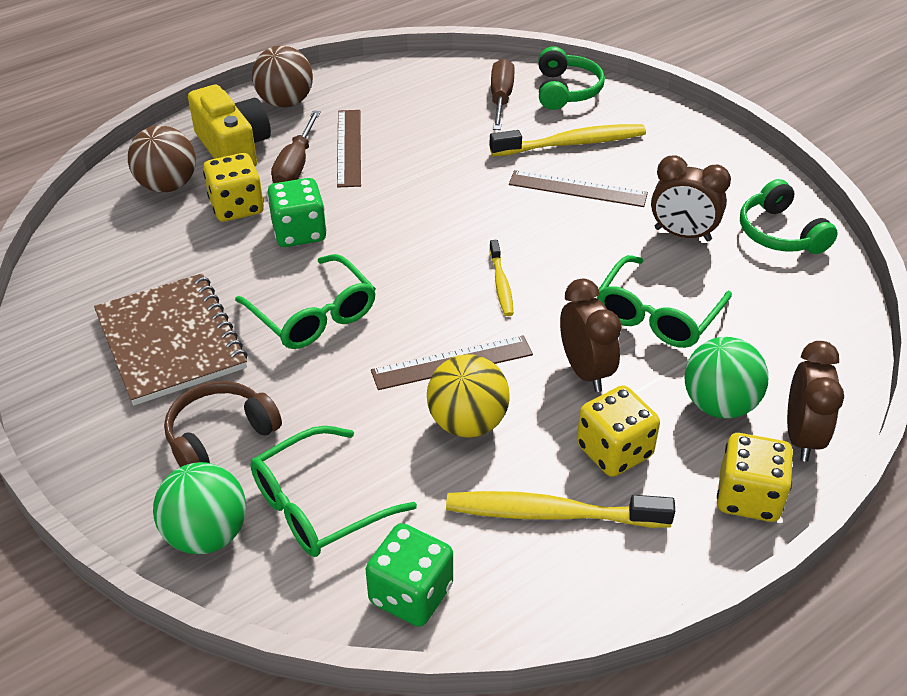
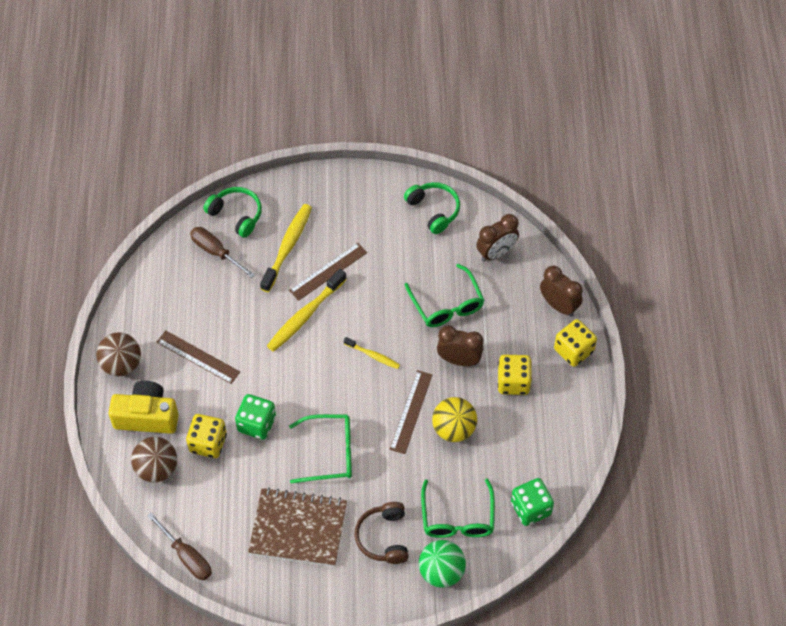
camera: 55 degrees left, 15 degrees up
brown screwdriver [271,110,321,183] -> brown screwdriver moved to [147,512,212,580]
yellow toothbrush [446,491,675,528] -> yellow toothbrush moved to [267,269,347,352]
brown clock [651,155,731,242] -> brown clock moved to [476,214,519,262]
green ball [684,337,768,418] -> none
green headphones [740,179,838,254] -> green headphones turned 135 degrees counterclockwise [404,182,460,234]

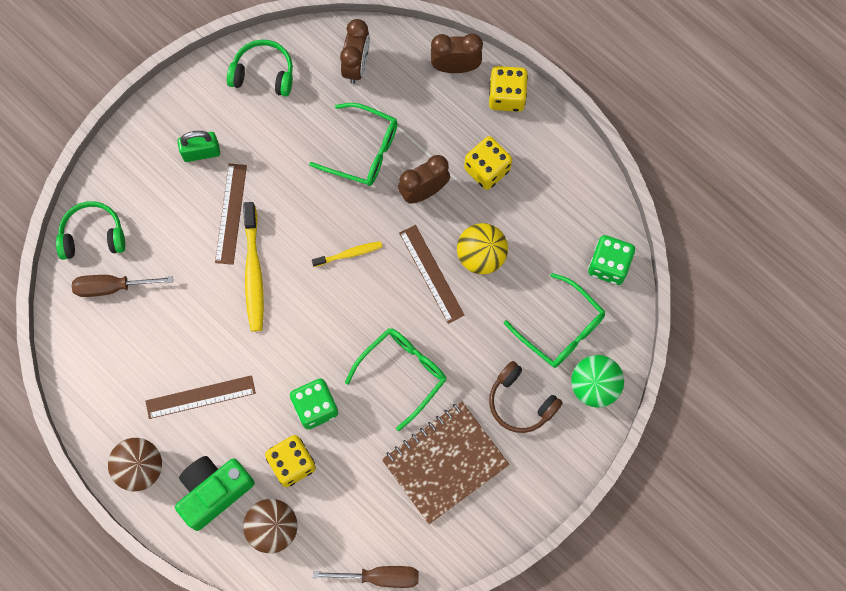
camera: 45 degrees left, 15 degrees up
yellow camera [109,381,179,434] -> green camera [175,456,255,531]
yellow toothbrush [260,204,312,292] -> none
none -> green padlock [178,131,220,162]

